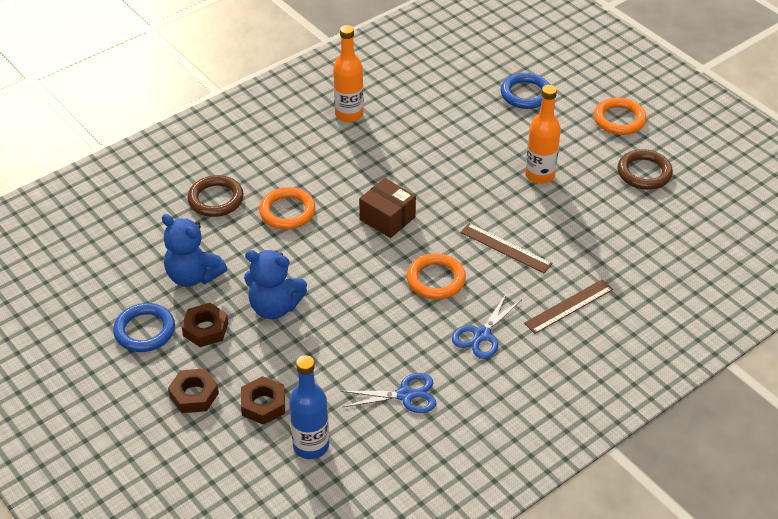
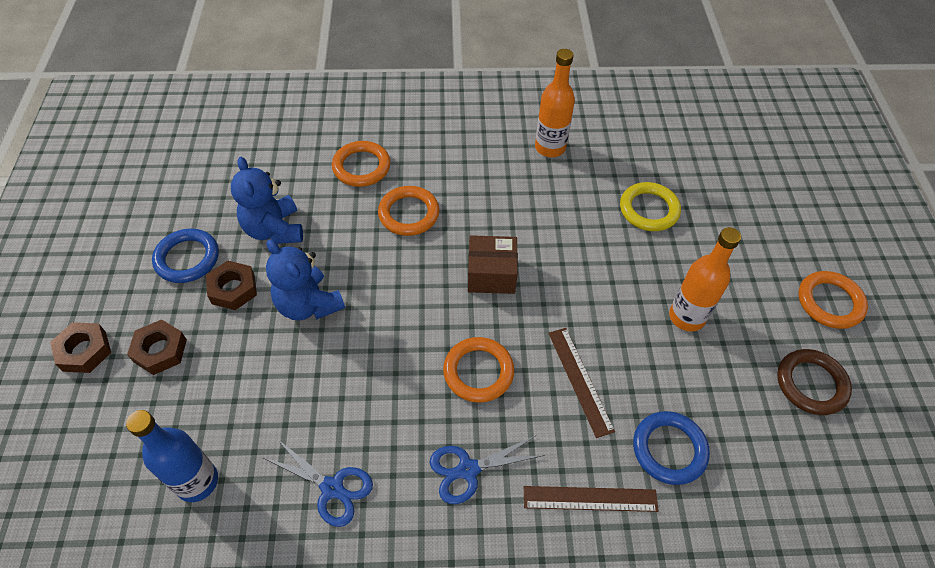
camera: 35 degrees right, 10 degrees up
brown ring [188,175,244,217] -> orange ring [332,141,391,187]
brown nut [241,376,285,425] -> brown nut moved to [50,322,111,373]
brown box [359,178,416,238] -> brown box turned 75 degrees counterclockwise [468,235,518,294]
blue ring [501,73,550,109] -> blue ring moved to [633,411,710,485]
none -> yellow ring [620,182,681,231]

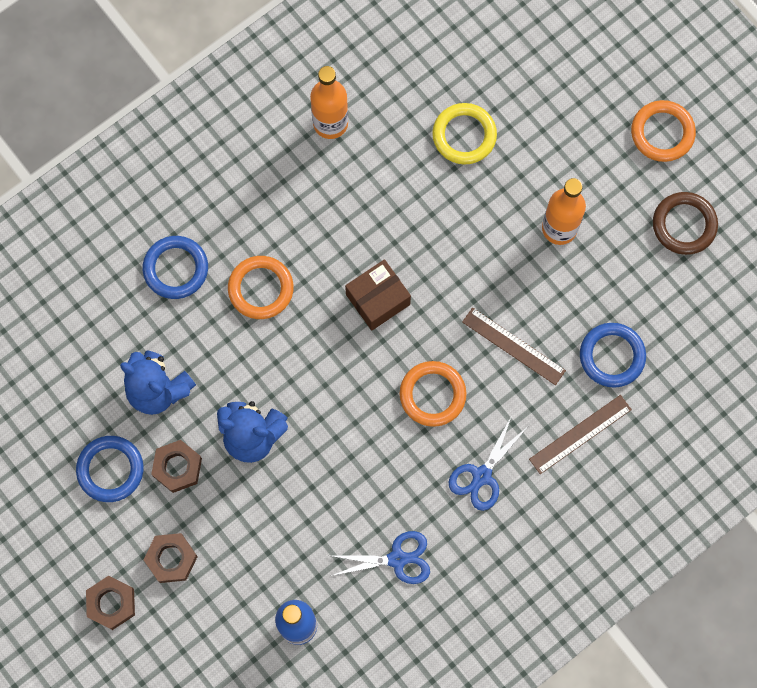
camera: 35 degrees left, 20 degrees up
orange ring [332,141,391,187] -> blue ring [142,236,208,299]

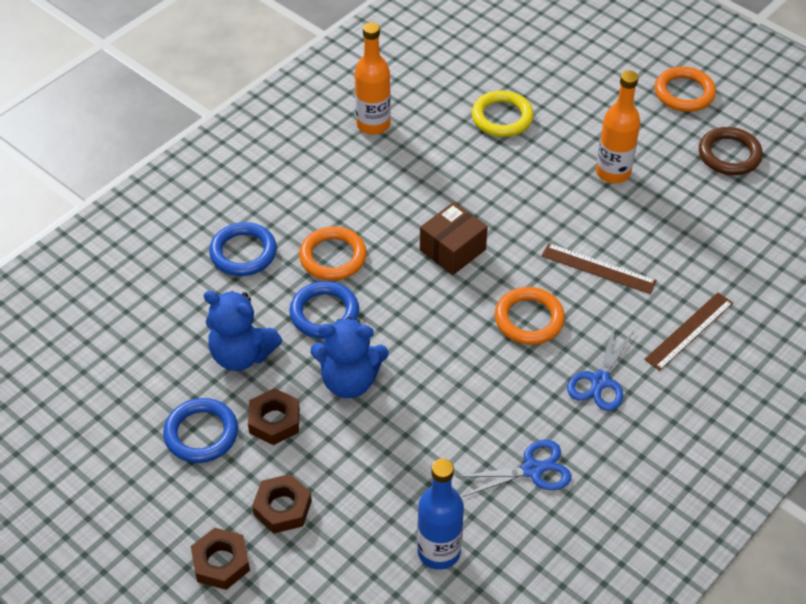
camera: 10 degrees left, 25 degrees down
blue ring [580,323,646,388] -> blue ring moved to [289,281,359,339]

